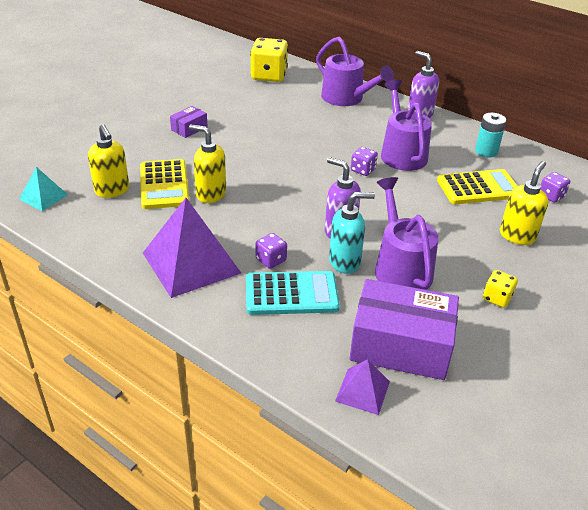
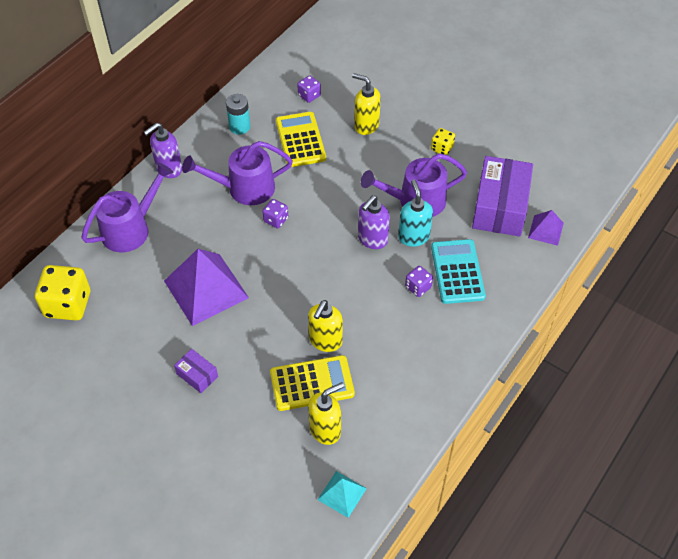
camera: 90 degrees left, 15 degrees up
purple pyramid [143,198,241,298] -> purple pyramid moved to [164,249,249,326]

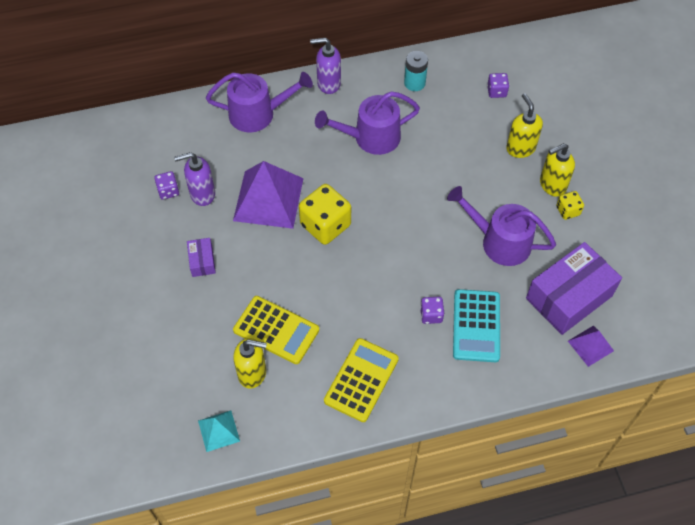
camera: 40 degrees right, 5 degrees up
yellow dice [35,265,90,321] -> yellow dice moved to [299,184,351,245]
purple watering can [182,141,293,205] -> purple watering can turned 45 degrees counterclockwise [315,91,420,155]
purple dice [262,199,288,228] -> purple dice moved to [154,171,179,200]
yellow calculator [276,112,326,167] -> yellow calculator moved to [324,338,399,422]
yellow soap dispenser [308,300,343,352] -> yellow soap dispenser moved to [540,143,575,197]
purple soap dispenser [358,195,390,249] -> purple soap dispenser moved to [174,152,215,206]
turquoise soap dispenser [398,179,433,247] -> none
turquoise calculator [431,239,486,304] -> turquoise calculator turned 150 degrees clockwise [453,289,500,362]

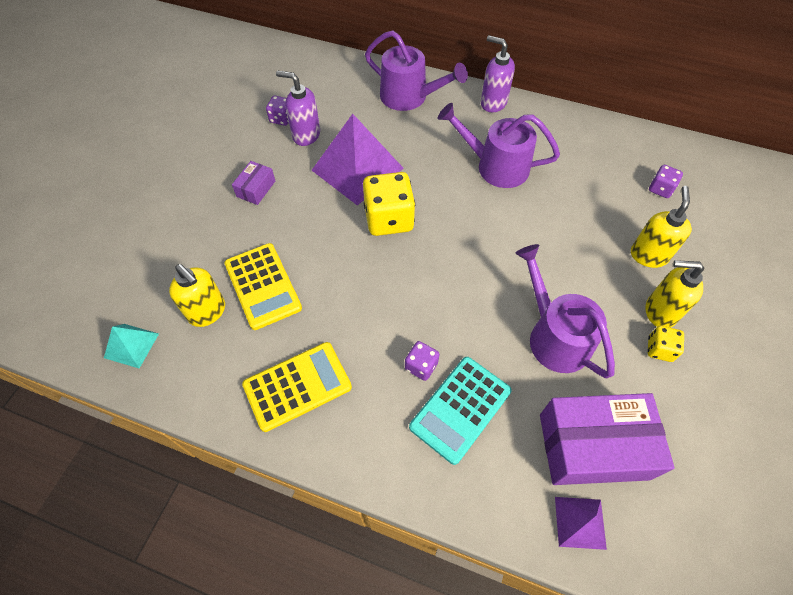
camera: 35 degrees right, 0 degrees up
turquoise battery [404,51,428,91] -> none

